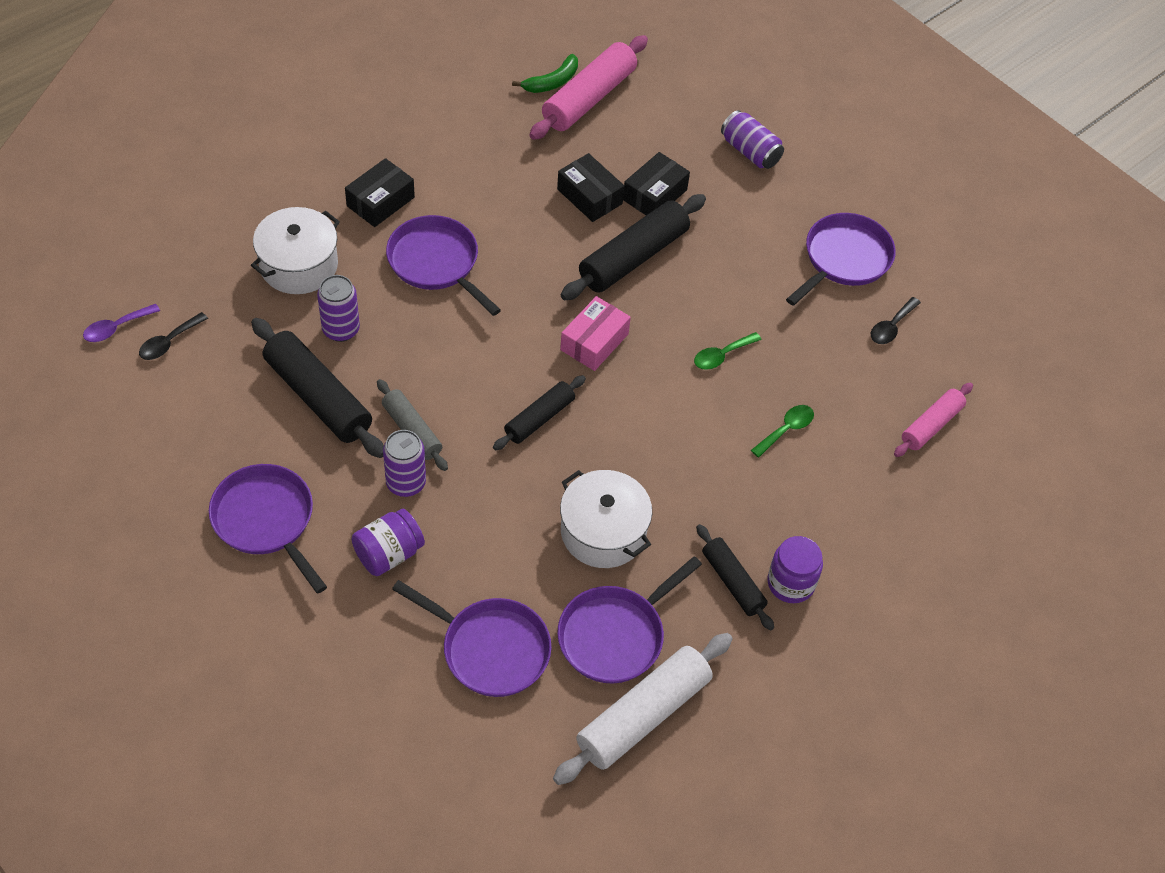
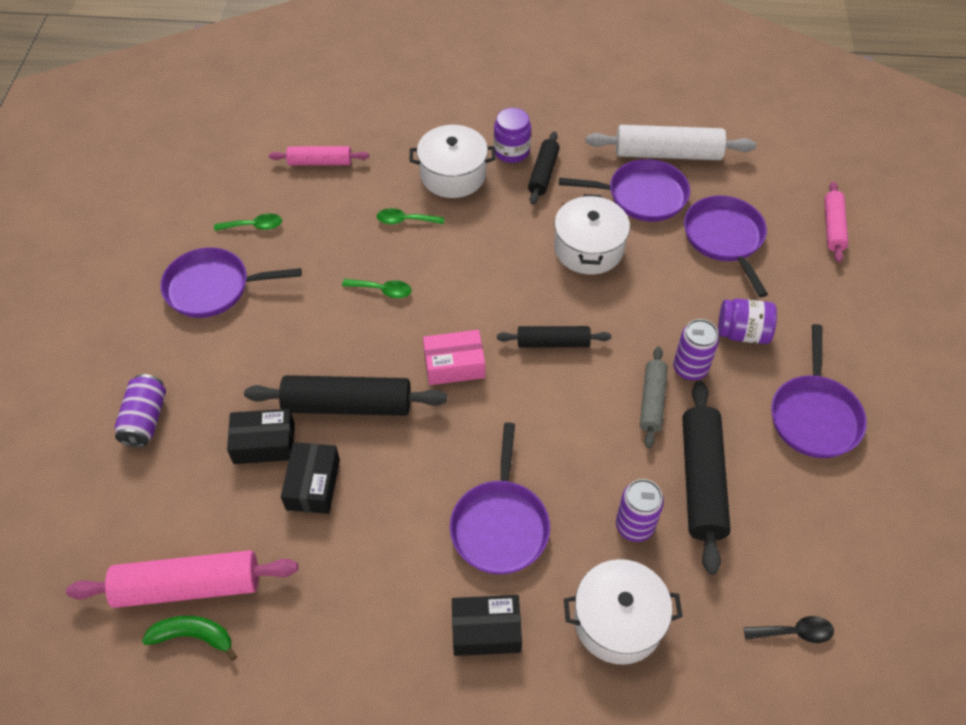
camera: 130 degrees left, 0 degrees up
purple spoon [83,304,160,342] -> none
black spoon [871,297,921,344] -> green spoon [214,214,282,231]
none -> white pot [410,125,496,198]
none -> pink rolling pin [824,182,848,263]

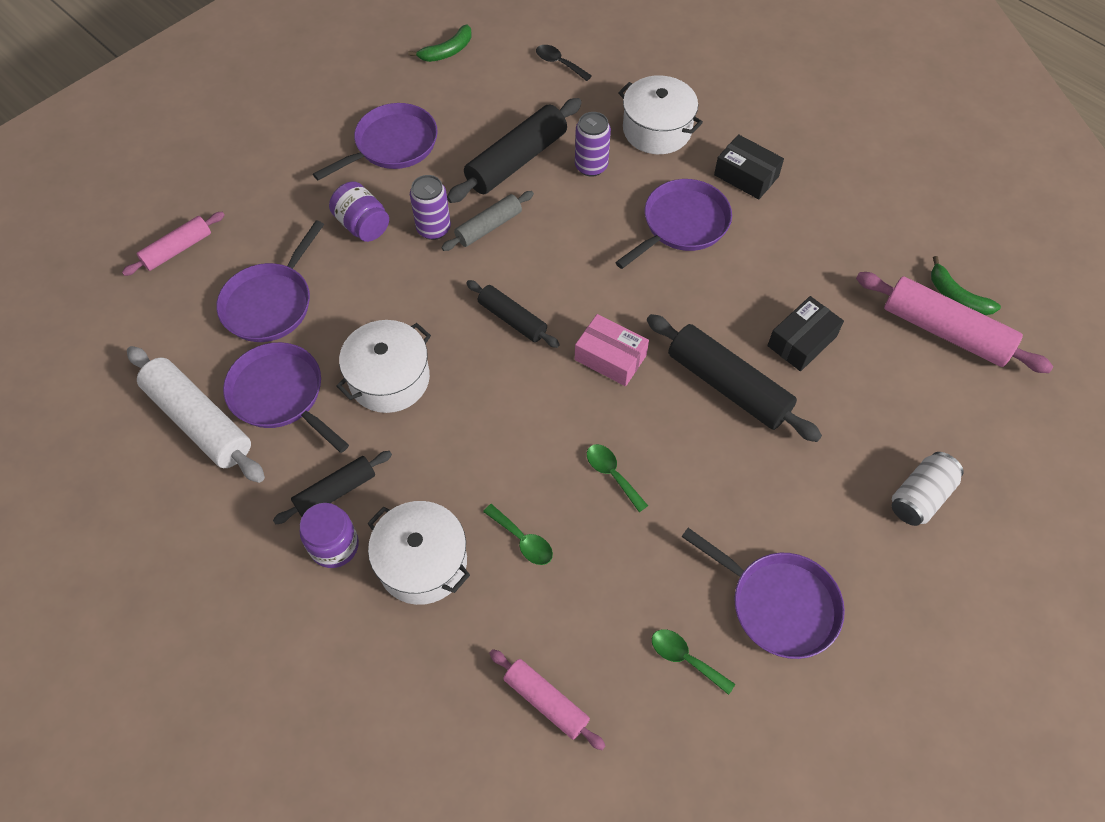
camera: 140 degrees left, 5 degrees up
purple can [115,374,166,447] -> white can [892,452,964,526]
black box [227,409,295,464] -> none
none -> green banana [408,24,471,62]

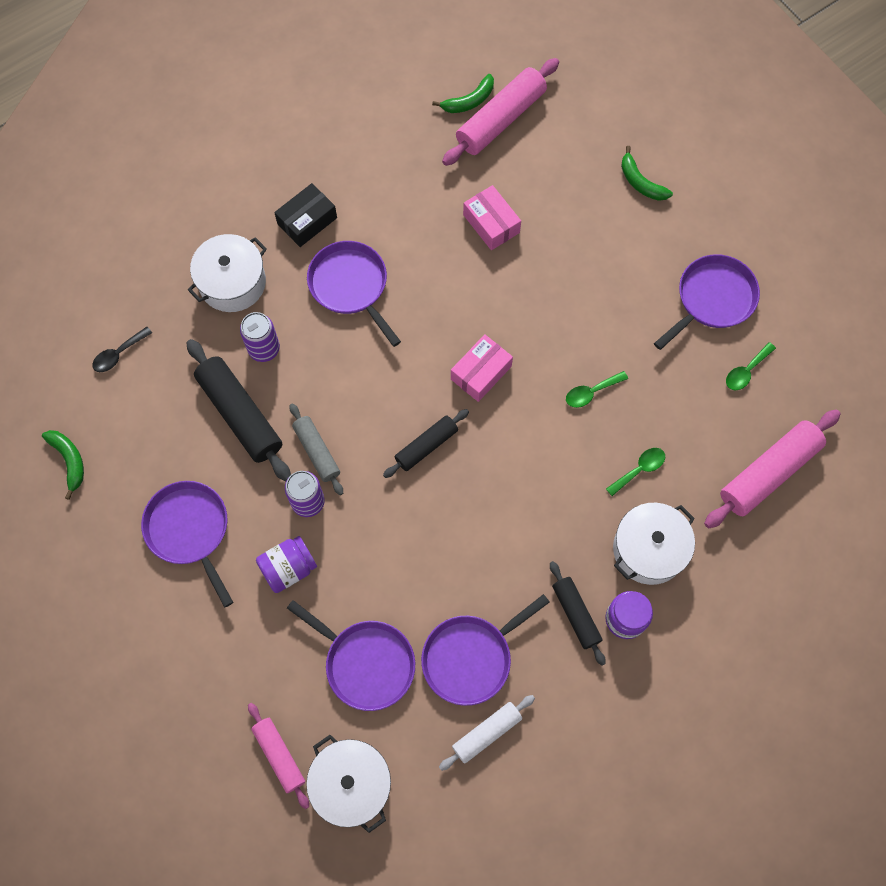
camera: 80 degrees left, 10 degrees up
white rolling pin [127,346,265,483] -> white rolling pin [439,695,535,771], size x0.59
white pot [336,320,431,413] -> white pot moved to [306,735,391,833]
pink rolling pin [489,649,605,750] -> pink rolling pin [704,409,841,528], size x1.69
black rolling pin [647,314,822,442] -> none
black box [767,296,844,371] -> pink box [463,185,521,250]
white can [892,452,964,526] -> green banana [621,146,673,201]

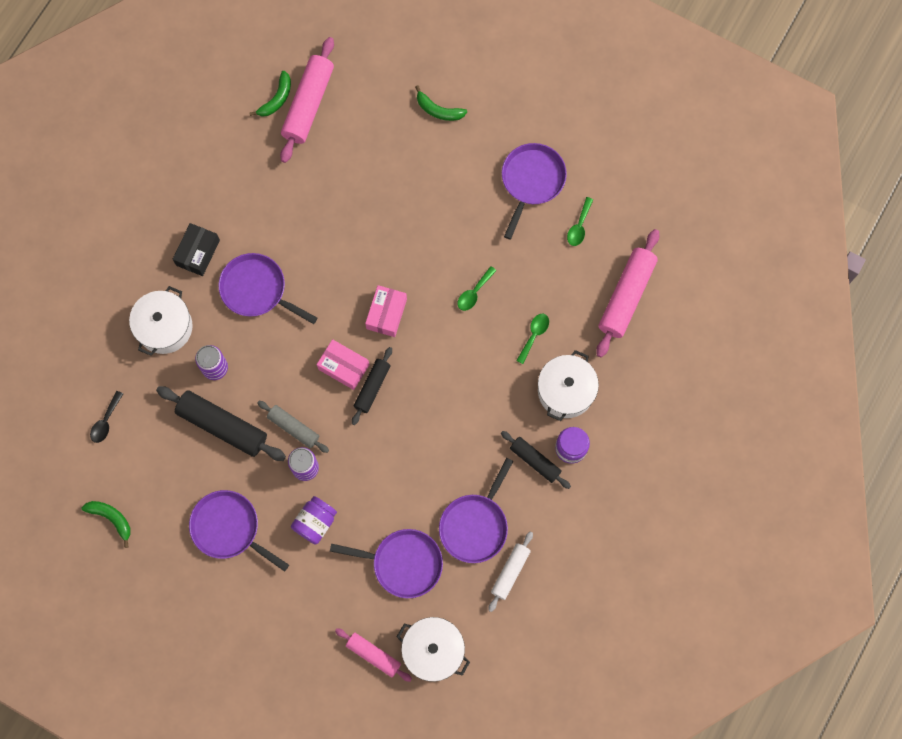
camera: 25 degrees left, 5 degrees up
pink box [463,185,521,250] -> pink box moved to [317,339,369,390]

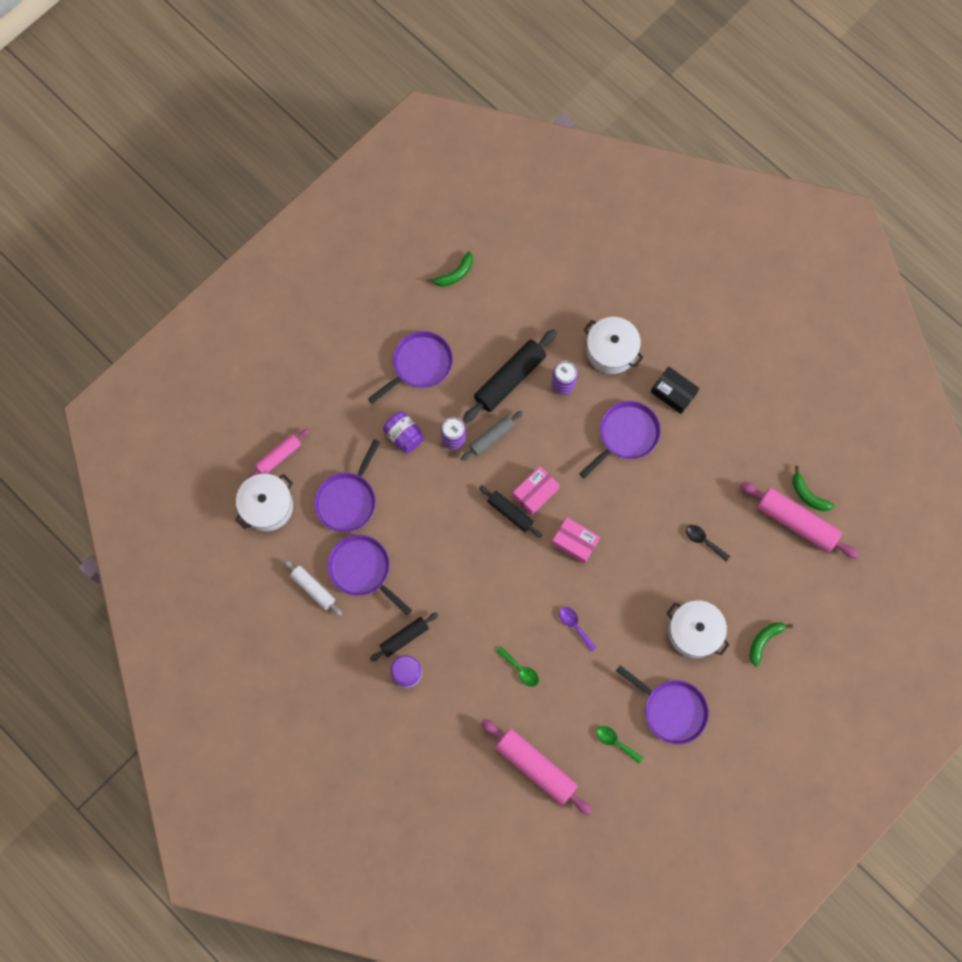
camera: 105 degrees right, 0 degrees up
black spoon [90,391,123,443] -> black spoon moved to [686,525,730,561]
green spoon [458,266,496,311] -> purple spoon [559,607,597,652]
white pot [538,350,599,421] -> white pot moved to [667,600,729,658]

